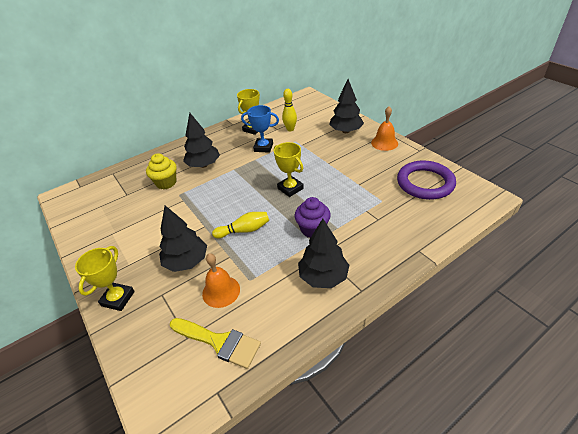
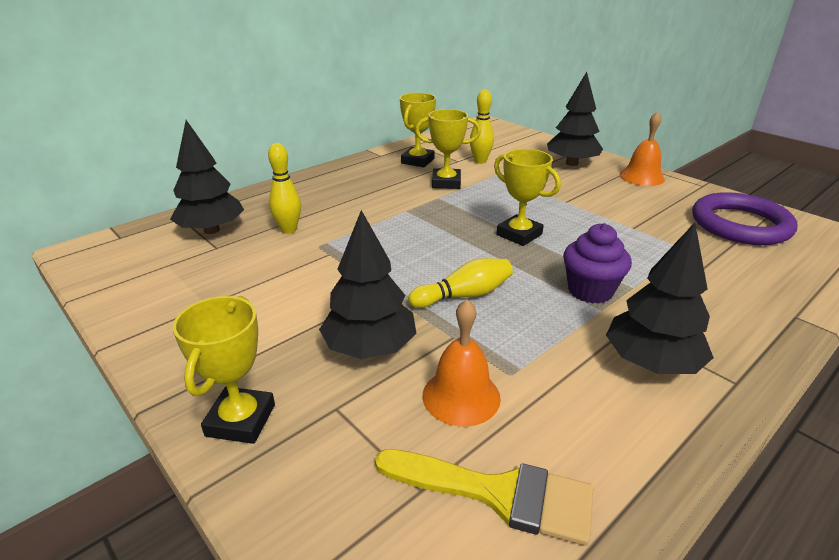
camera: 10 degrees left, 10 degrees down
yellow cupcake [146,153,177,189] -> yellow bowling pin [268,143,301,234]
black tree [183,112,220,168] -> black tree moved to [170,120,244,234]
blue trophy [241,105,279,153] -> yellow trophy [415,109,481,189]

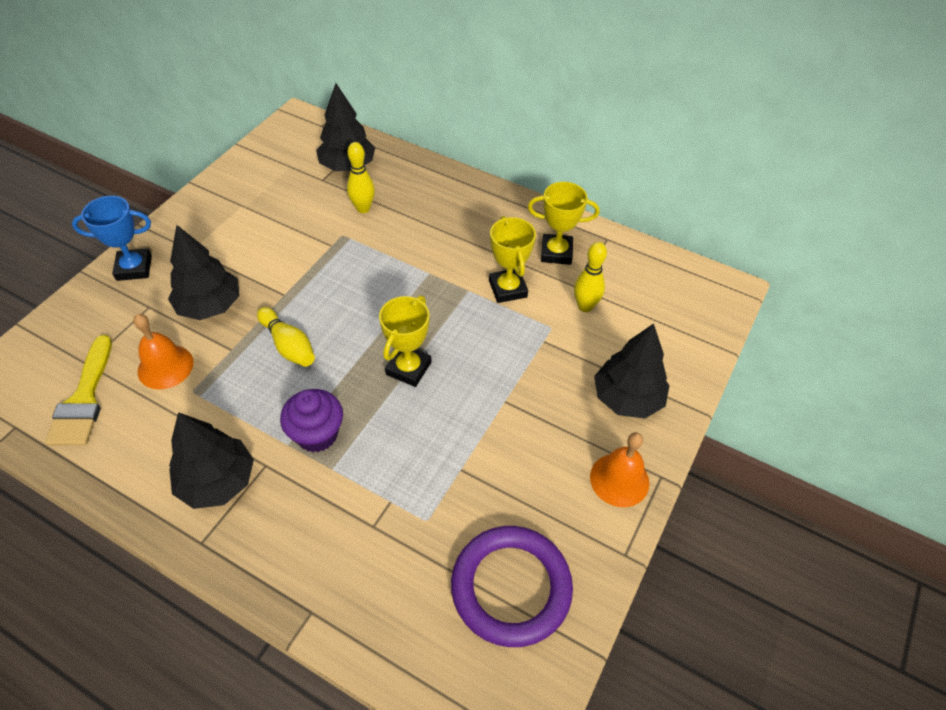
camera: 70 degrees right, 20 degrees up
yellow trophy [173,296,275,444] -> blue trophy [72,196,152,281]

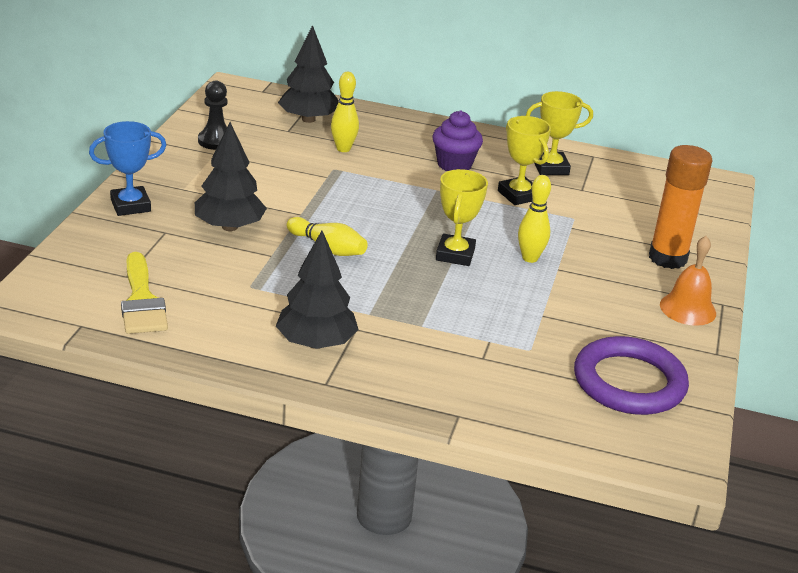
camera: 15 degrees left, 20 degrees down
orange bell [133,314,194,389] -> none
purple cupcake [280,389,343,452] -> purple cupcake moved to [432,111,483,171]
yellow bowling pin [574,242,607,312] -> yellow bowling pin moved to [518,175,551,263]
black tree [594,324,670,418] -> orange glue stick [649,145,713,269]
none -> black pawn [198,81,228,150]

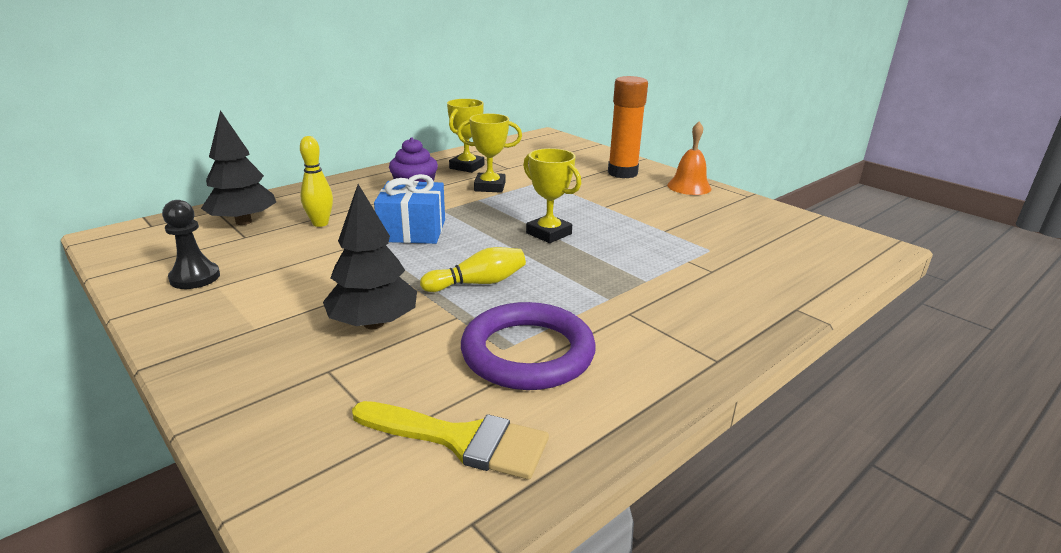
camera: 55 degrees left, 5 degrees down
blue trophy [89,121,166,216] -> none
black tree [276,231,359,349] -> none
yellow bowling pin [518,175,551,263] -> none
purple ring [574,336,689,415] -> purple ring moved to [461,302,596,390]
none -> blue gift [374,174,445,244]

